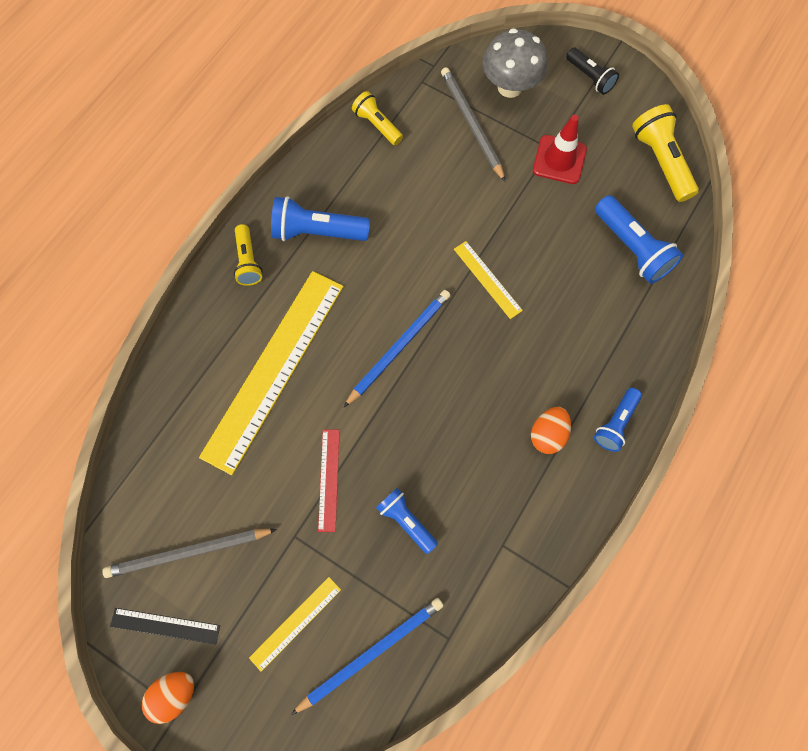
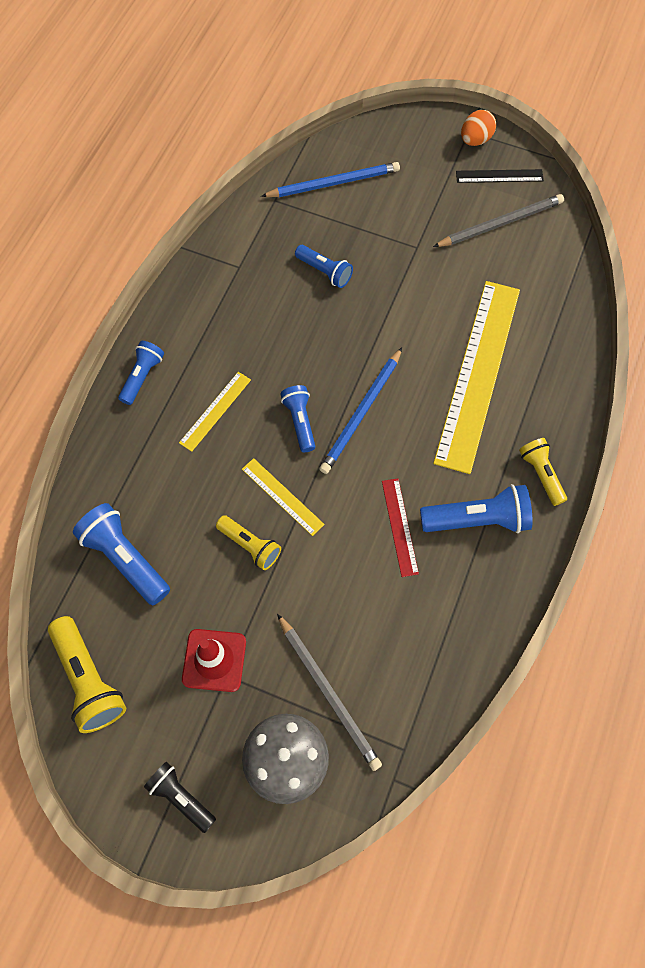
camera: 170 degrees right, 5 degrees down
yellow ruler [249,577,341,672] -> yellow ruler moved to [179,372,251,452]
blue pencil [291,598,443,715] -> blue pencil turned 150 degrees counterclockwise [261,162,400,197]
red ruler [318,429,340,532] -> red ruler moved to [382,478,419,577]
yellow flashlight [352,91,403,145] -> yellow flashlight moved to [216,515,281,570]
orange egg [531,407,571,454] -> none
none -> blue flashlight [281,385,315,452]

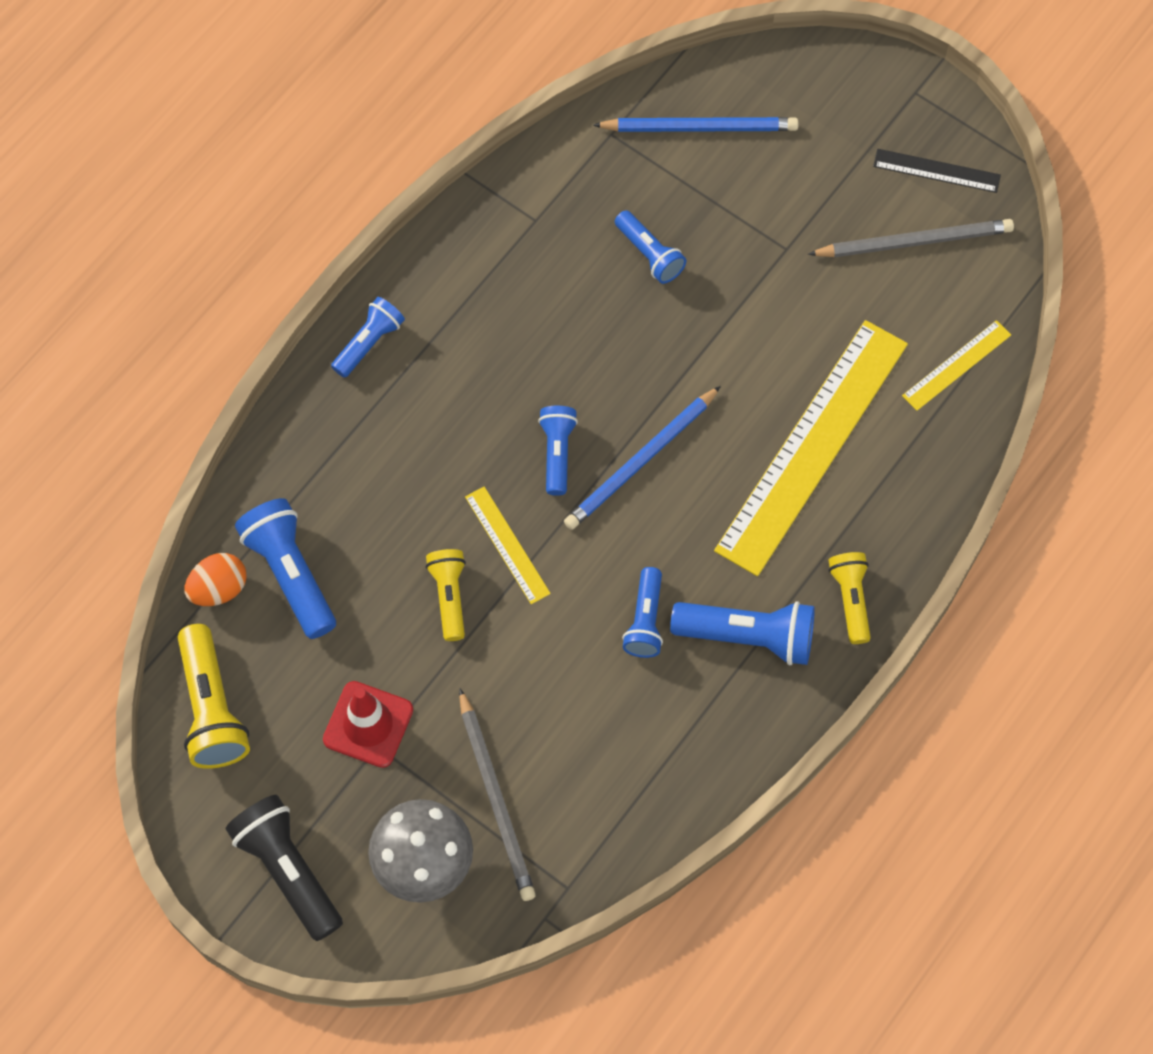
camera: 15 degrees right, 0 degrees up
black flashlight [144,762,216,833] -> black flashlight [226,795,343,941], size x1.57
yellow ruler [179,372,251,452] -> yellow ruler moved to [902,320,1011,411]
yellow flashlight [216,515,281,570] -> yellow flashlight turned 150 degrees counterclockwise [426,549,466,641]
red ruler [382,478,419,577] -> blue flashlight [622,567,663,658]
orange egg [461,110,496,146] -> orange egg moved to [184,553,247,606]

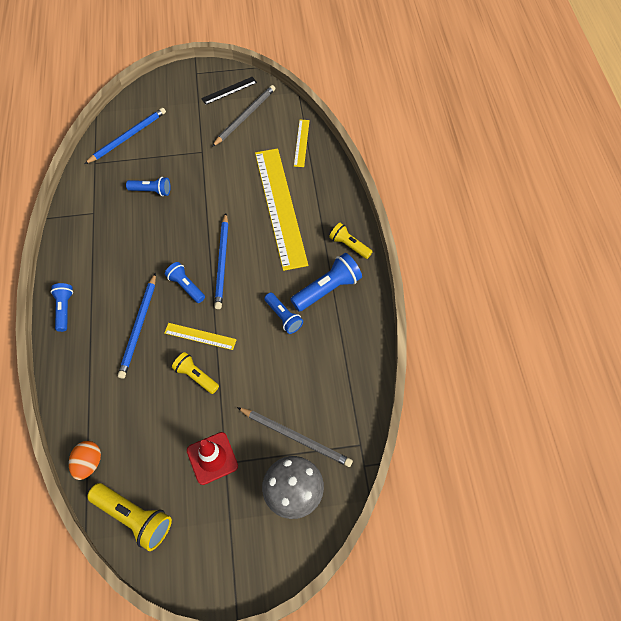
camera: 45 degrees left, 5 degrees down
black flashlight [226,795,343,941] -> none
blue flashlight [235,498,336,639] -> none
none -> blue pencil [118,273,156,379]

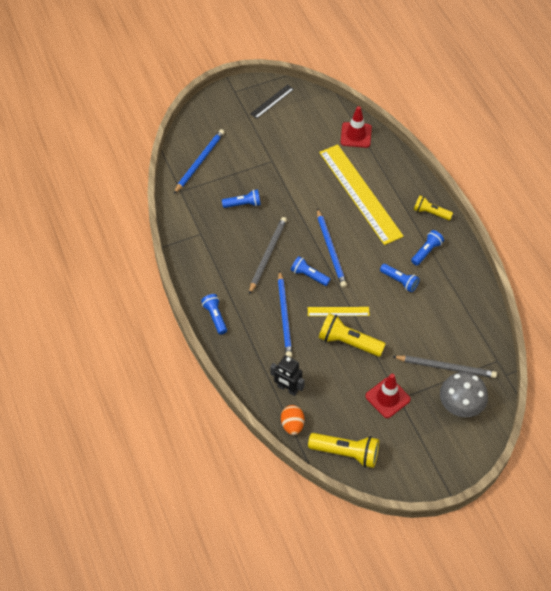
camera: 15 degrees left, 5 degrees down
yellow flashlight [172,352,219,394] -> yellow flashlight [319,313,385,357], size x1.57
grey pencil [212,85,275,147] -> grey pencil moved to [249,217,287,294]
blue flashlight [291,253,362,312] -> blue flashlight [411,230,444,266], size x0.64
yellow ruler [294,120,310,167] -> red traffic cone [341,106,372,148]
none -> black robot [270,355,305,396]

